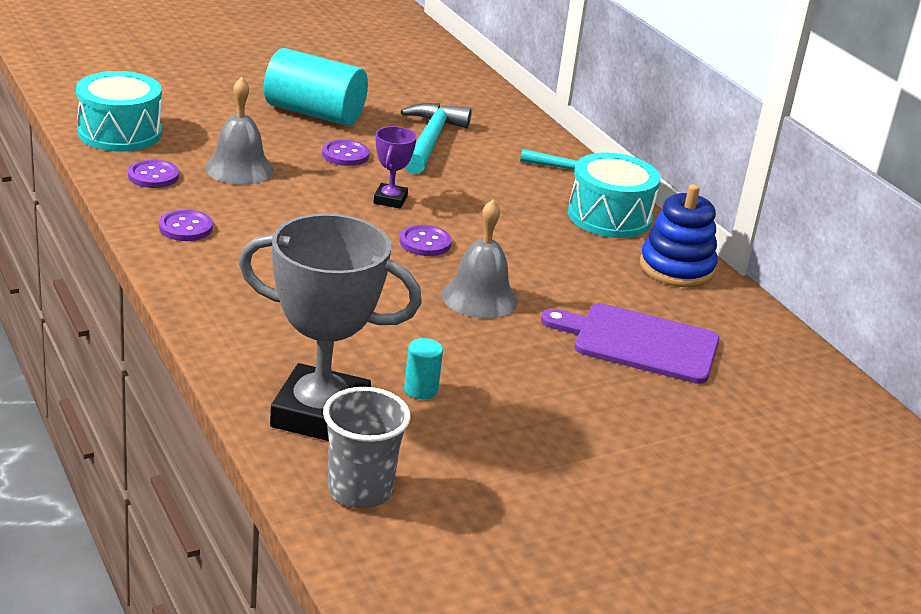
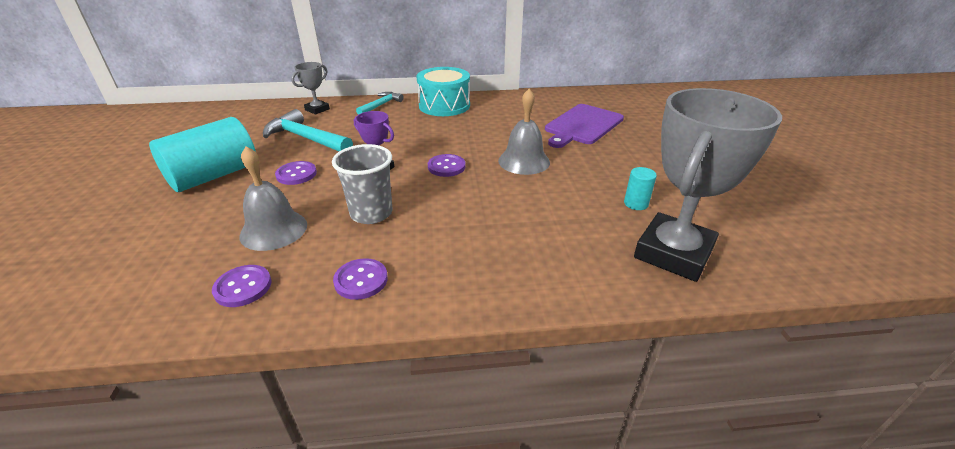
camera: 65 degrees left, 5 degrees up
turquoise drum [76,71,162,151] -> none
grey cup [323,387,411,508] -> grey cup moved to [332,144,393,224]
blue stacking toy [640,184,718,287] -> none
none -> grey trophy [291,62,330,114]

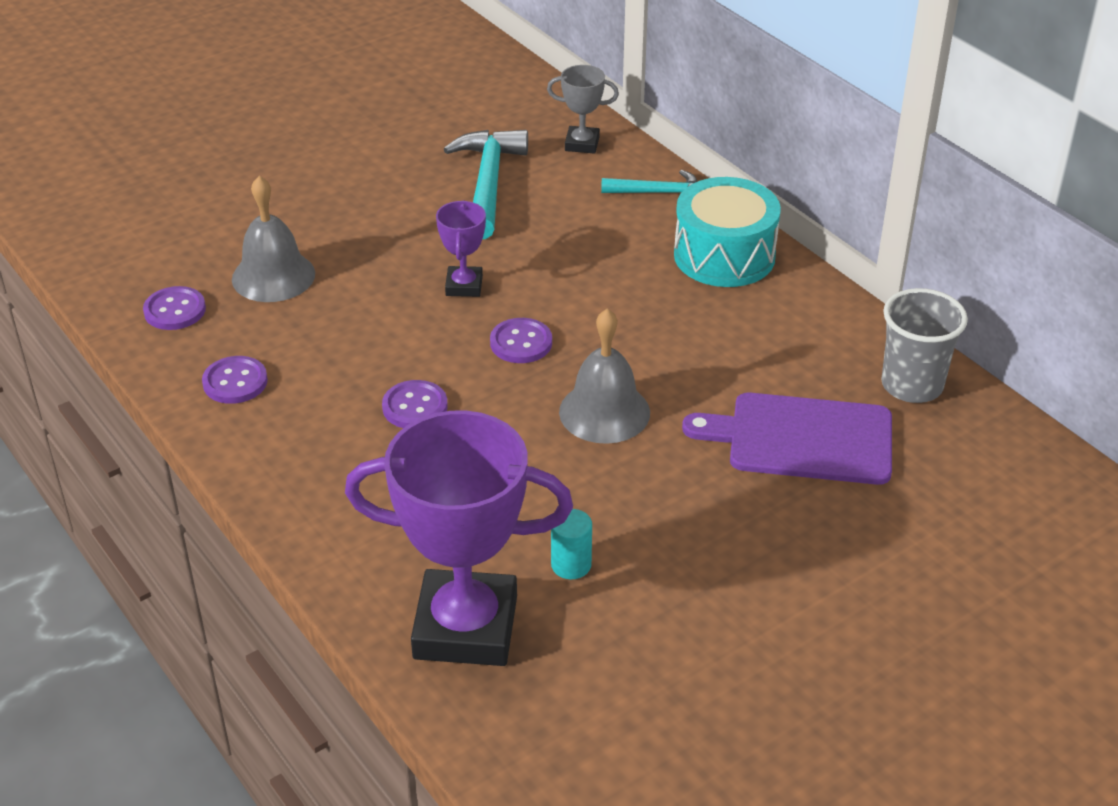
camera: 60 degrees right, 5 degrees up
turquoise cylinder [149,117,256,192] -> none
purple button [275,161,317,185] -> purple button moved to [382,380,448,428]
grey cup [332,144,393,224] -> grey cup moved to [881,288,968,403]
grey trophy [634,88,782,282] -> purple trophy [345,410,573,666]

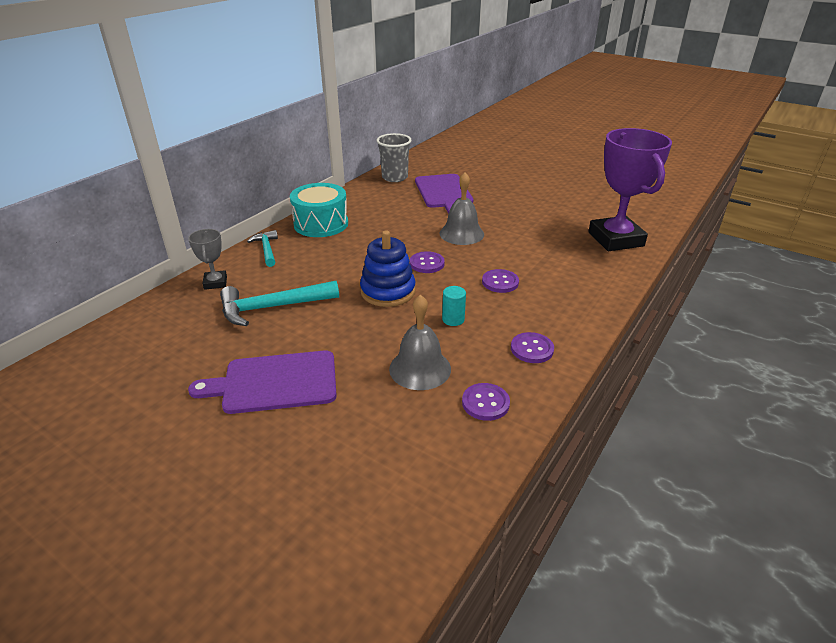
camera: 110 degrees left, 5 degrees down
purple trophy [436,201,486,297] -> blue stacking toy [360,231,416,307]
turquoise cylinder [551,509,592,579] -> turquoise cylinder moved to [442,286,466,326]
none -> purple cutting board [188,350,337,414]

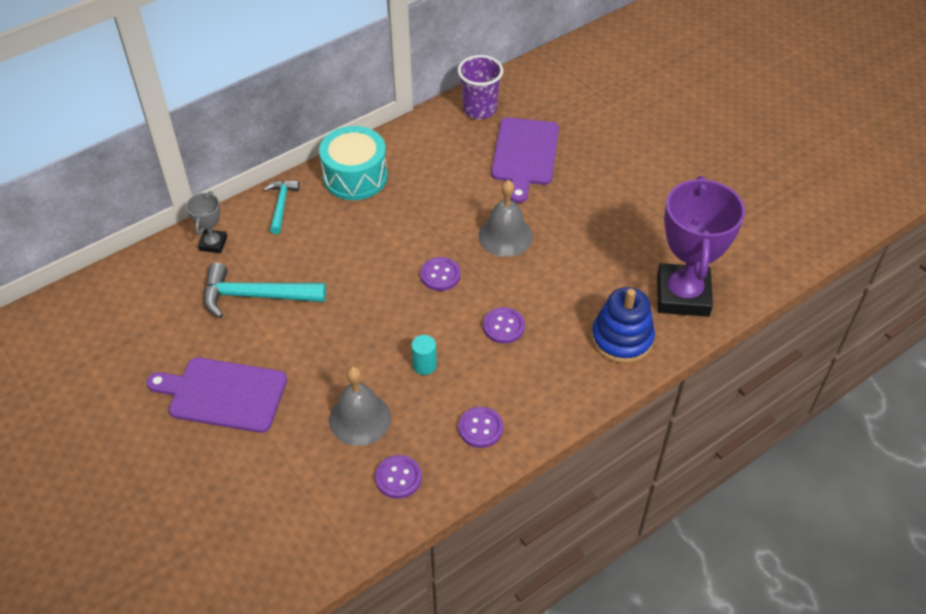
camera: 20 degrees right, 15 degrees up
blue stacking toy [360,231,416,307] -> blue stacking toy moved to [591,287,655,364]
grey cup [376,133,412,182] -> purple cup [458,55,503,119]

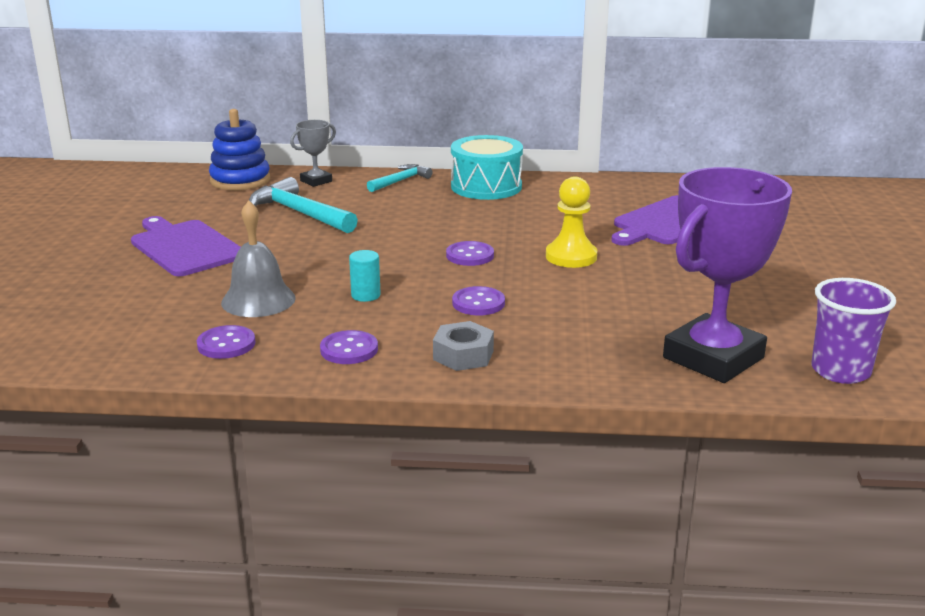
camera: 40 degrees right, 25 degrees down
purple cup [458,55,503,119] -> purple cup moved to [812,278,896,384]
grey bell [478,180,533,257] -> yellow pawn [546,177,597,268]
blue stacking toy [591,287,655,364] -> blue stacking toy moved to [209,109,270,190]
none -> grey nut [433,321,494,371]

